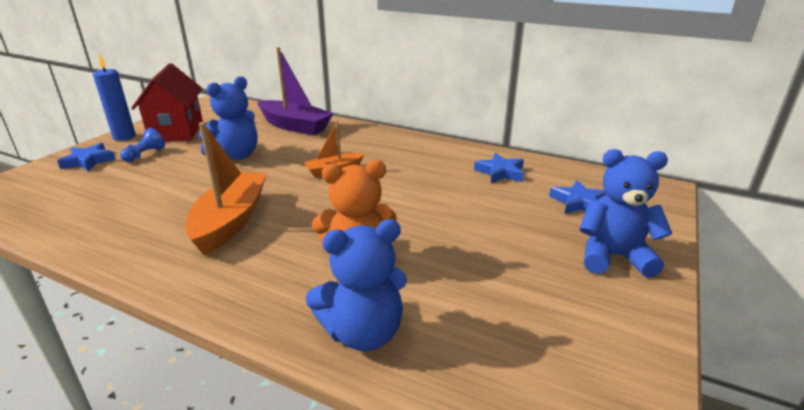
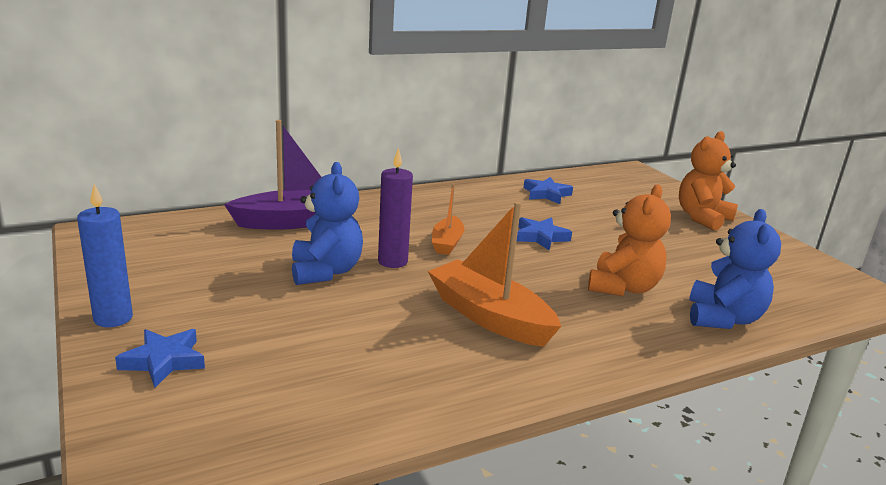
camera: 55 degrees left, 5 degrees down
blue pawn [120,128,165,162] -> none
red house [131,63,203,141] -> none
blue star [549,180,606,214] -> blue star moved to [517,217,572,250]
blue teddy bear [579,149,672,278] -> orange teddy bear [679,131,738,231]
none -> purple candle [378,148,413,268]

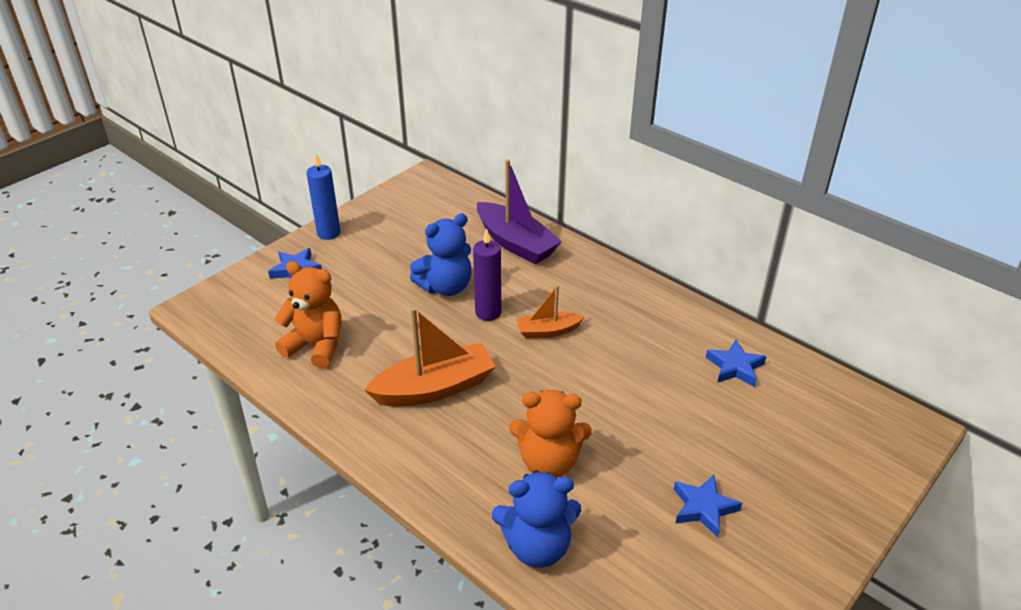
camera: 70 degrees right, 15 degrees up
orange boat [428,202,561,347] -> orange boat turned 45 degrees clockwise [364,307,496,406]
blue star [517,217,572,250] -> blue star moved to [674,475,742,538]
orange teddy bear [679,131,738,231] -> orange teddy bear moved to [274,261,341,368]

